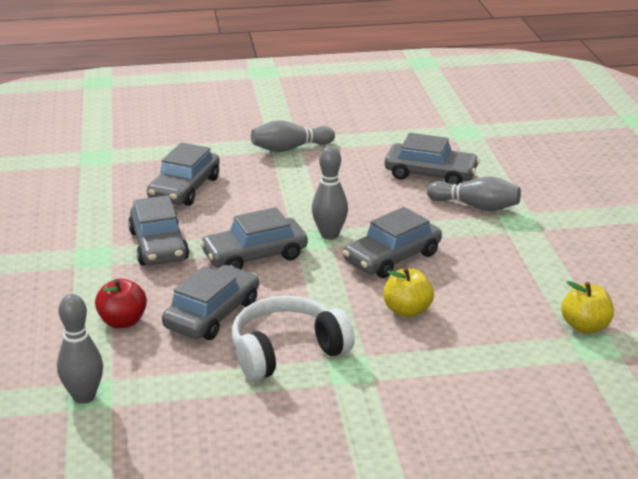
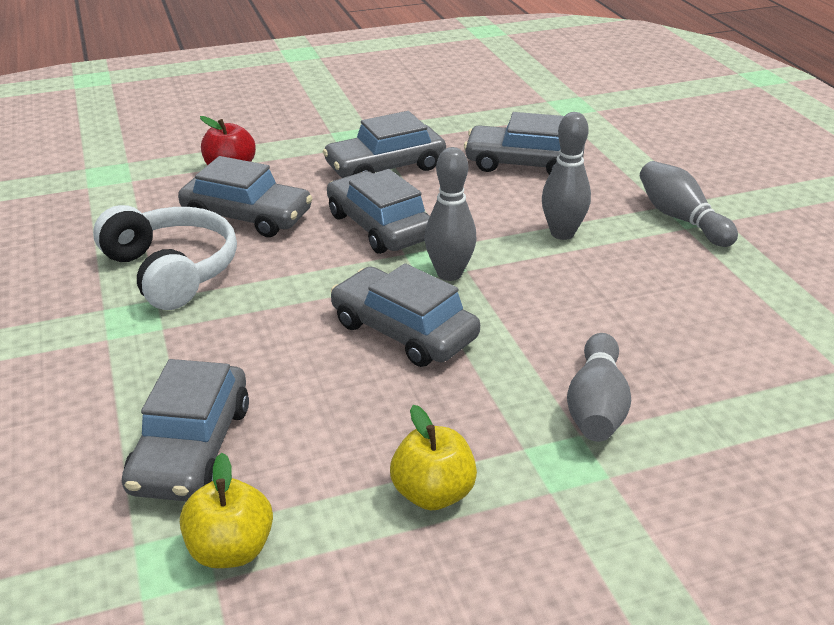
camera: 80 degrees right, 5 degrees up
grey bowling pin [57,294,103,404] -> grey bowling pin moved to [542,112,591,240]
yellow apple [383,268,434,318] -> yellow apple moved to [390,405,477,510]
grey car [385,133,480,185] -> grey car moved to [122,359,249,501]

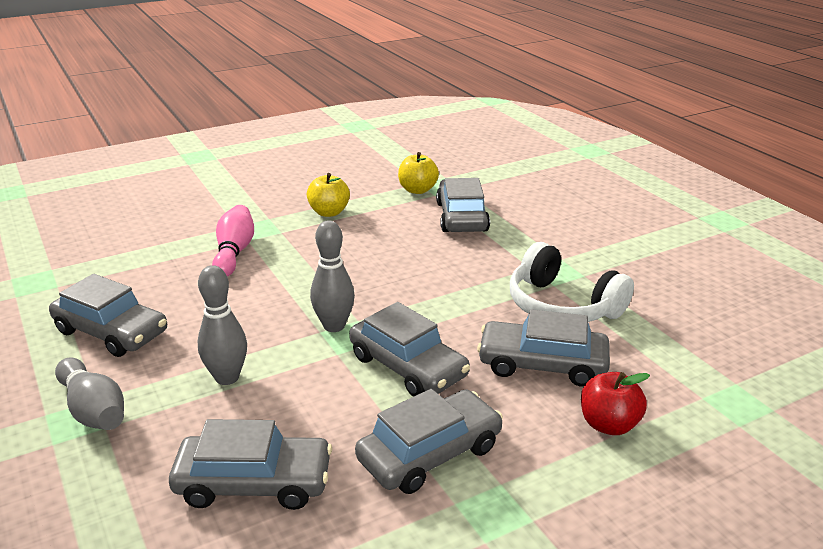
camera: 170 degrees right, 5 degrees down
grey car [331,263,480,367] -> grey car moved to [49,274,167,357]
grey bowling pin [567,333,631,442] -> pink bowling pin [212,205,254,277]

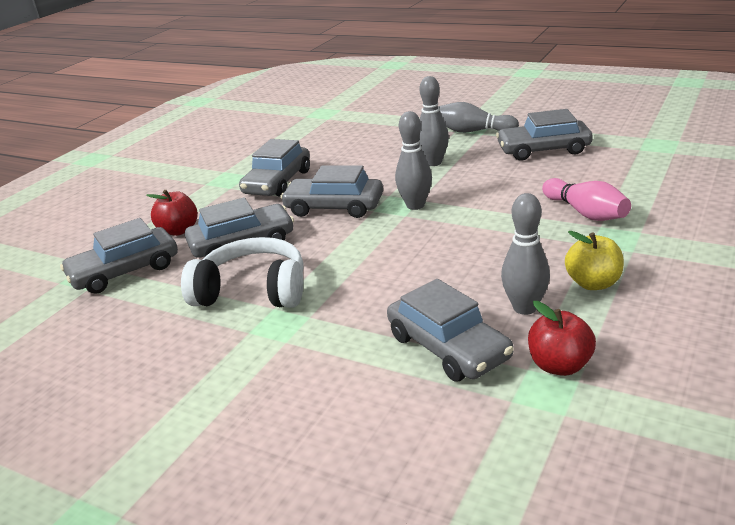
camera: 150 degrees right, 0 degrees up
grey car [169,419,332,510] -> grey car moved to [60,218,178,294]
yellow apple [398,152,439,194] -> red apple [528,301,596,376]
none -> grey bowling pin [501,193,550,315]

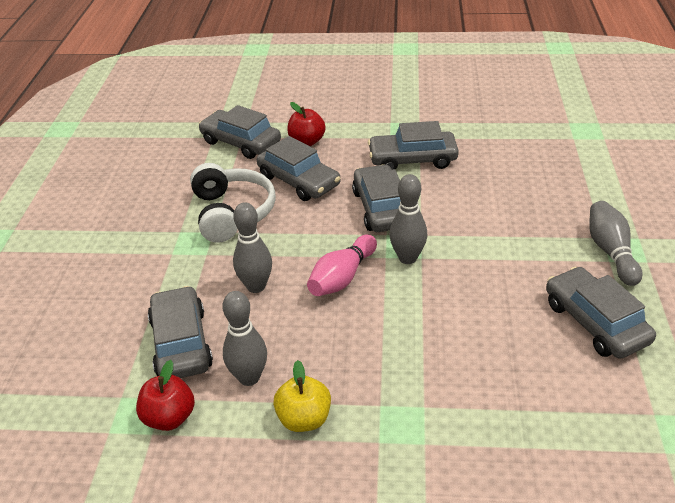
camera: 65 degrees right, 10 degrees up
grey car [387,279,514,381] -> grey car turned 135 degrees clockwise [148,286,213,378]
grey bowling pin [419,76,449,166] -> grey bowling pin moved to [233,202,272,293]
pink bowling pin [542,178,631,221] -> pink bowling pin moved to [307,234,377,296]

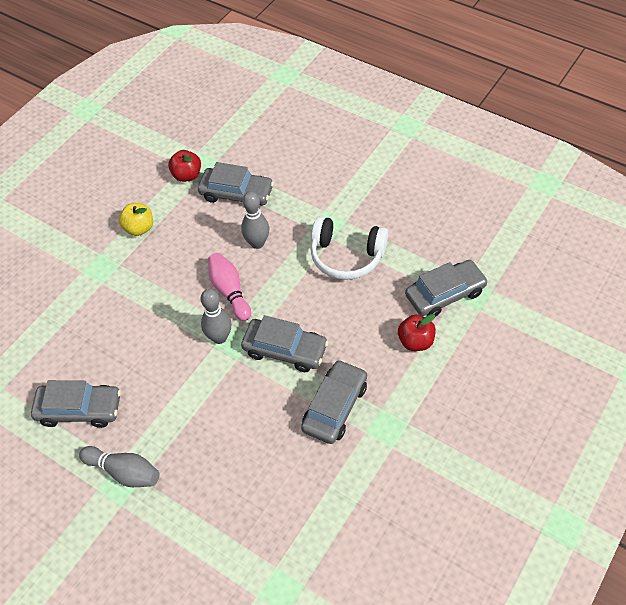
camera: 120 degrees right, 15 degrees up
grey bowling pin [223,291,267,386] -> none
grey car [257,136,341,201] -> none

